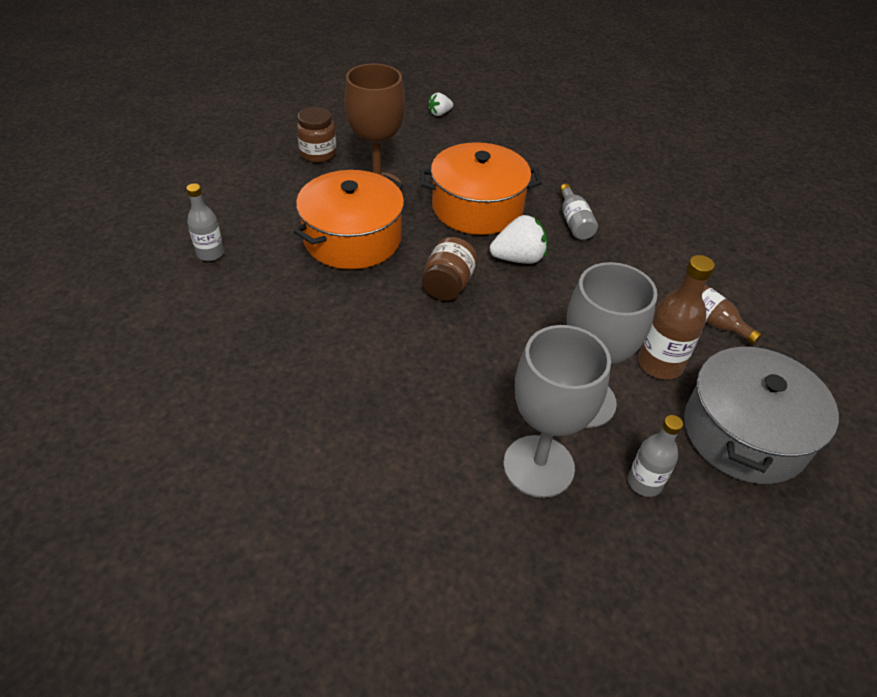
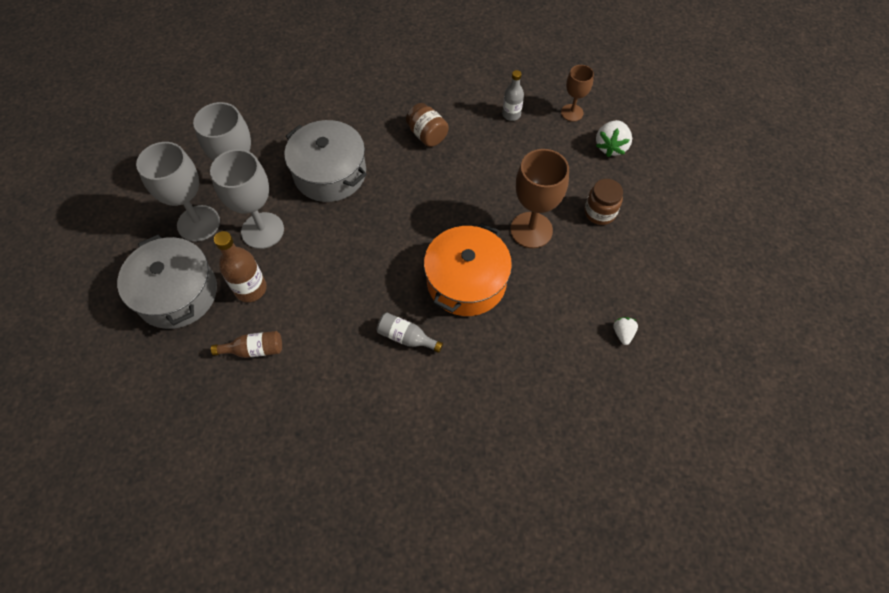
camera: 125 degrees right, 15 degrees up
orange pot [294,170,404,269] -> none
brown jar [422,237,477,301] -> brown jar moved to [406,103,449,147]
white strawberry [490,215,547,264] -> white strawberry moved to [596,120,632,157]
grey bottle [628,415,683,497] -> grey goblet [136,142,220,241]
none -> grey pot [284,120,367,202]
none -> brown goblet [561,65,594,122]

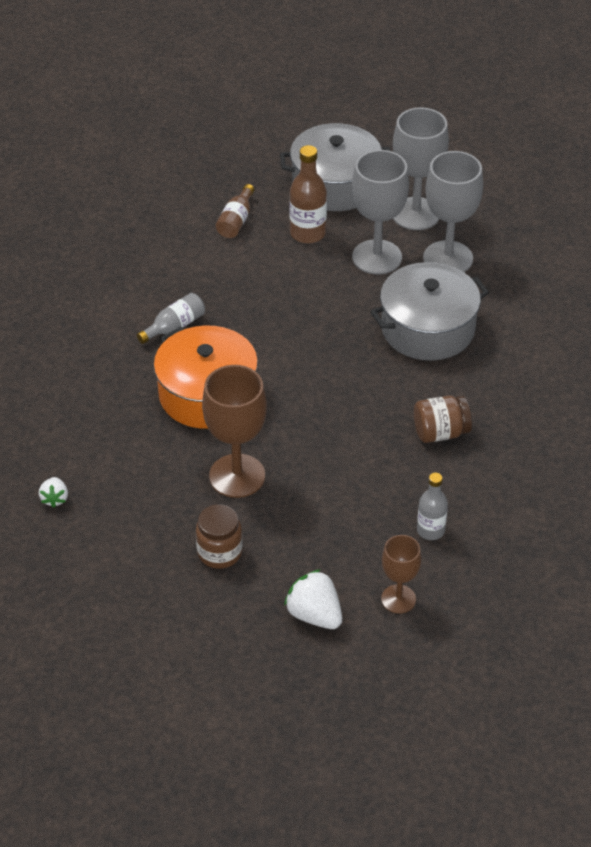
camera: 115 degrees right, 15 degrees down
white strawberry [613,317,638,345] -> white strawberry turned 60 degrees clockwise [39,477,68,508]

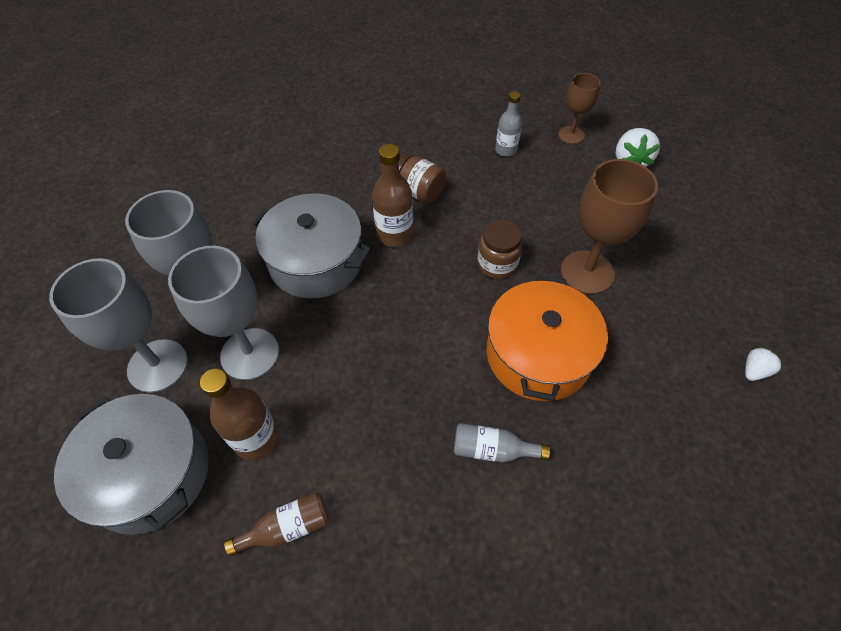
camera: 130 degrees left, 10 degrees up
brown jar [196,504,243,569] -> brown jar moved to [477,220,522,279]
none -> brown bottle [372,144,413,247]

